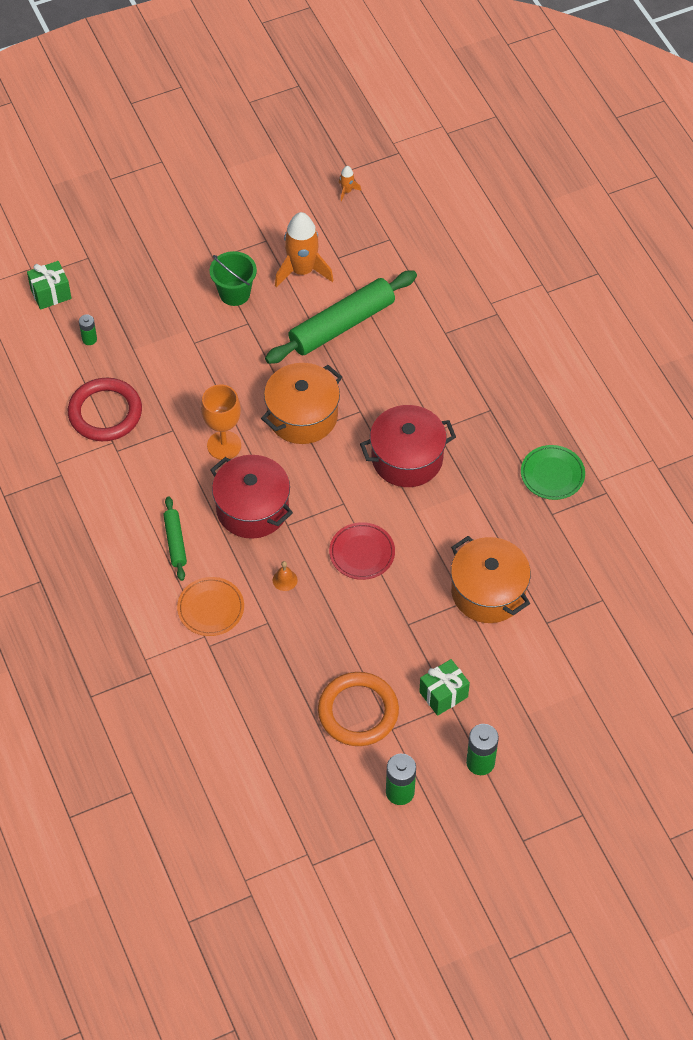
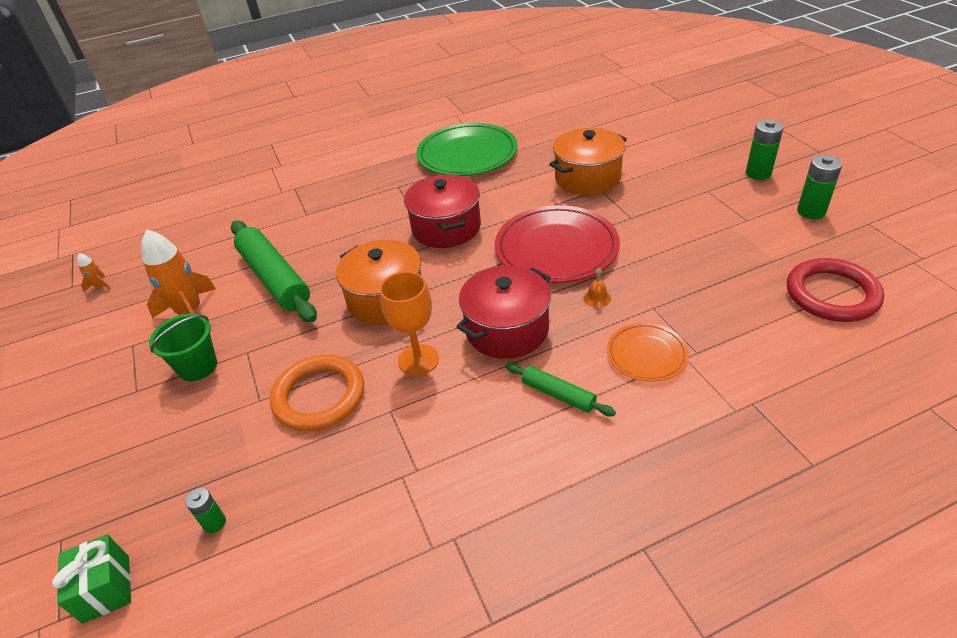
camera: 85 degrees left, 15 degrees down
red ring [68,378,142,441] -> red ring moved to [787,258,884,322]
green rolling pin [163,497,187,581] -> green rolling pin turned 45 degrees clockwise [505,363,616,416]
orange ring [318,672,399,746] -> orange ring moved to [270,355,364,431]
red plate [329,522,395,580] -> red plate [495,205,620,283], size x1.86
green gift [419,659,470,716] -> none
green plate [521,445,585,500] -> green plate [416,123,518,176], size x1.86

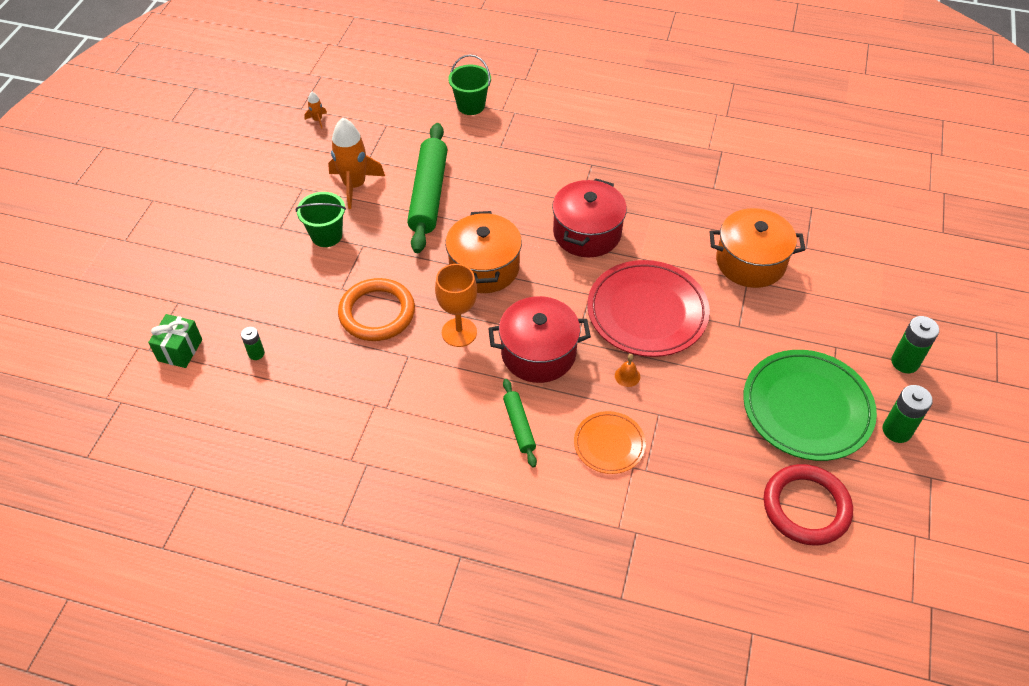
camera: 35 degrees right, 10 degrees up
green plate [416,123,518,176] -> green plate moved to [743,350,877,461]
none -> green bucket [448,54,491,115]

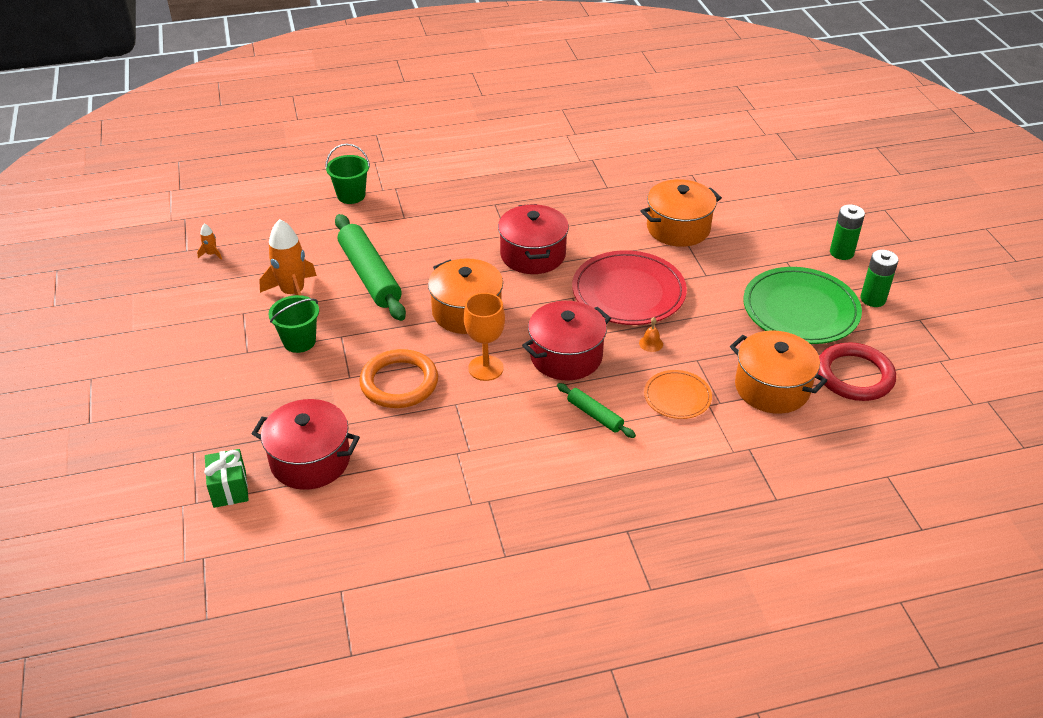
camera: 30 degrees left, 10 degrees down
green battery [241,327,265,360] -> red pot [252,399,360,490]
none -> orange pot [730,330,827,414]

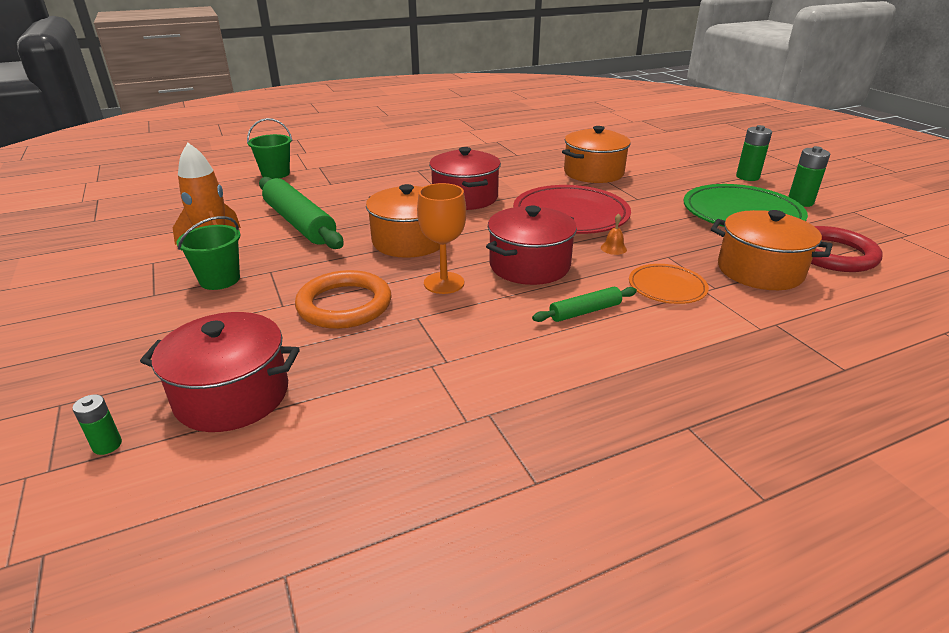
camera: 10 degrees left, 10 degrees down
orange rocket [197,224,222,260] -> none
green gift [204,449,249,508] -> green battery [72,394,122,455]
green rolling pin [557,383,636,438] -> green rolling pin turned 60 degrees counterclockwise [532,287,637,322]

